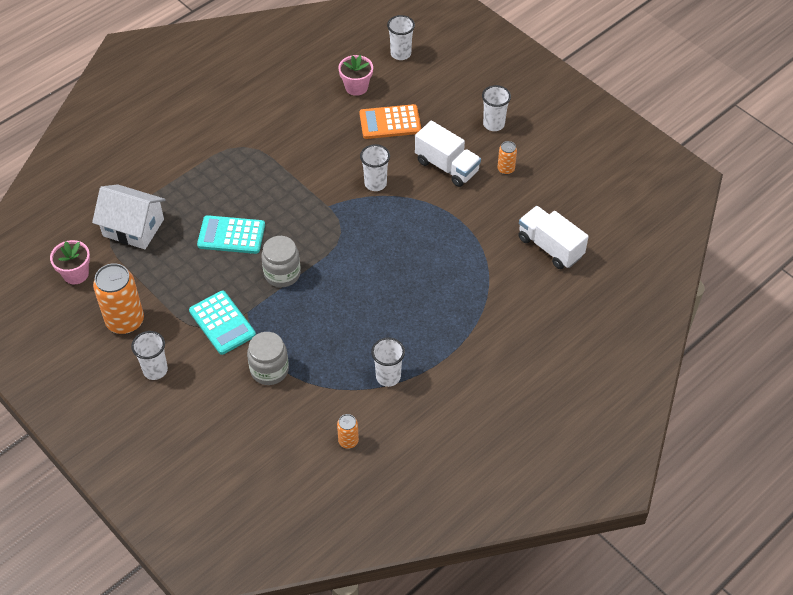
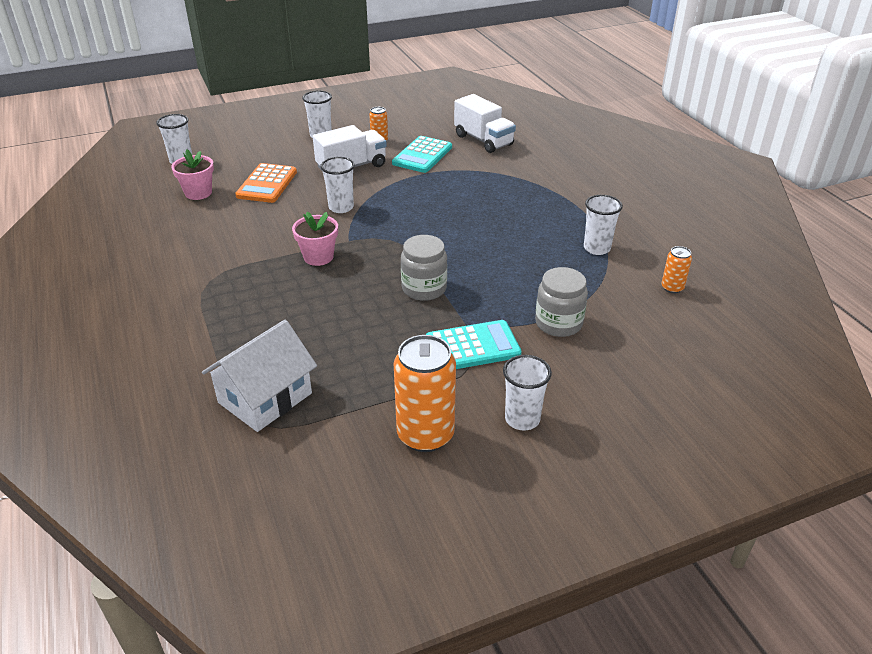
camera: 70 degrees left, 15 degrees down
pink flower pot [50,240,90,284] -> pink flower pot moved to [292,212,338,266]
turquoise calculator [197,215,265,254] -> turquoise calculator moved to [392,136,452,173]
white truck [518,206,589,269] -> white truck turned 105 degrees counterclockwise [454,94,516,153]

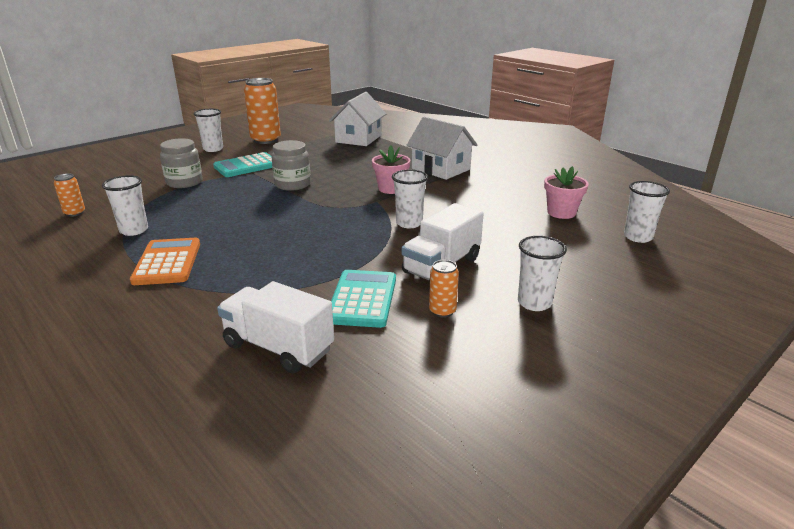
camera: 160 degrees right, 10 degrees down
orange calculator [235,163,297,203] -> orange calculator moved to [130,238,200,285]
none -> white house [406,117,477,180]

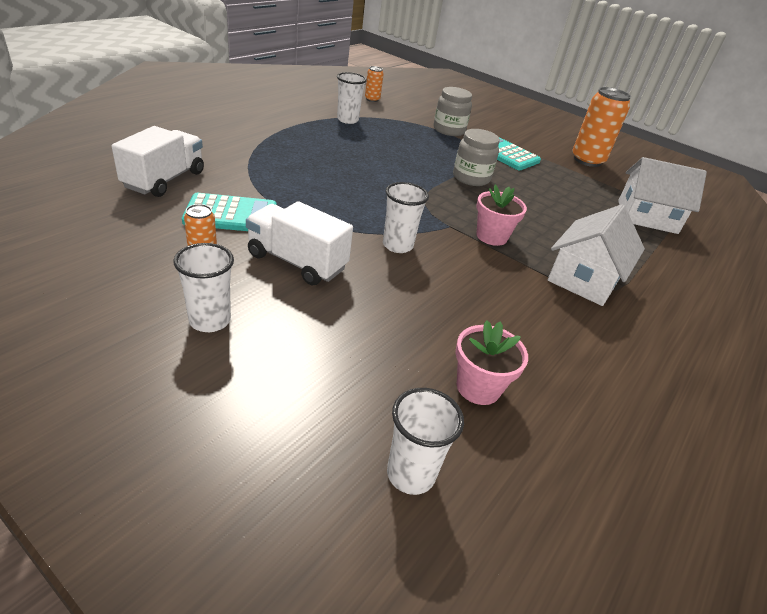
camera: 75 degrees right, 10 degrees up
orange calculator [130,238,200,285] -> none
white cup [194,109,223,152] -> none

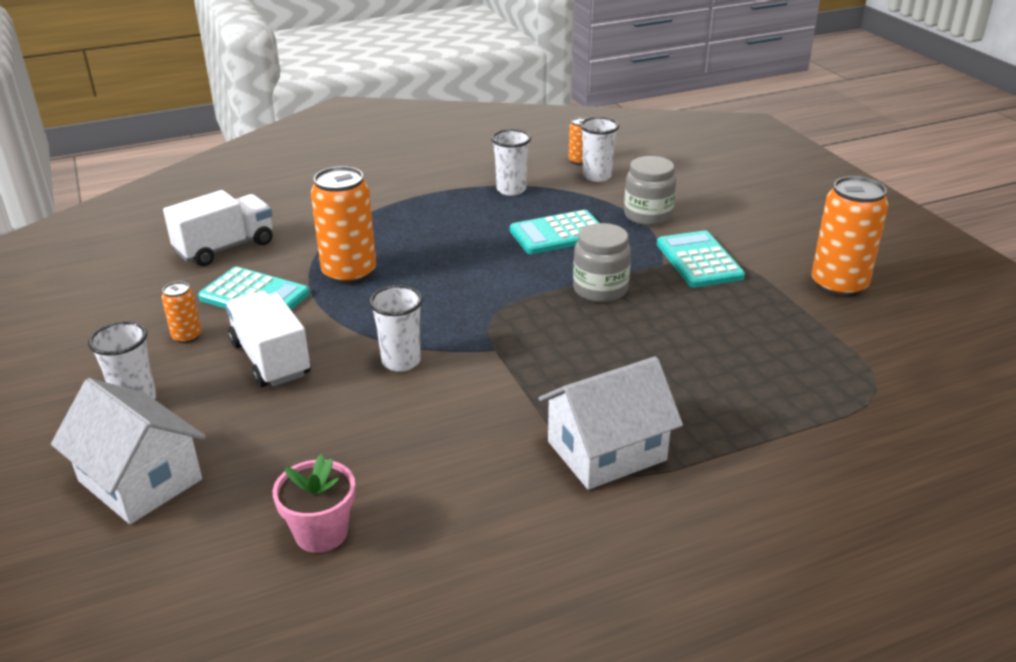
camera: 35 degrees right, 5 degrees down
white cup [387,388,464,495] -> white cup moved to [580,117,619,182]
pink flower pot [477,185,527,246] -> none
white house [618,157,707,234] -> white house moved to [51,378,206,524]
none -> orange can [311,166,376,285]
none -> turquoise calculator [510,210,599,254]

